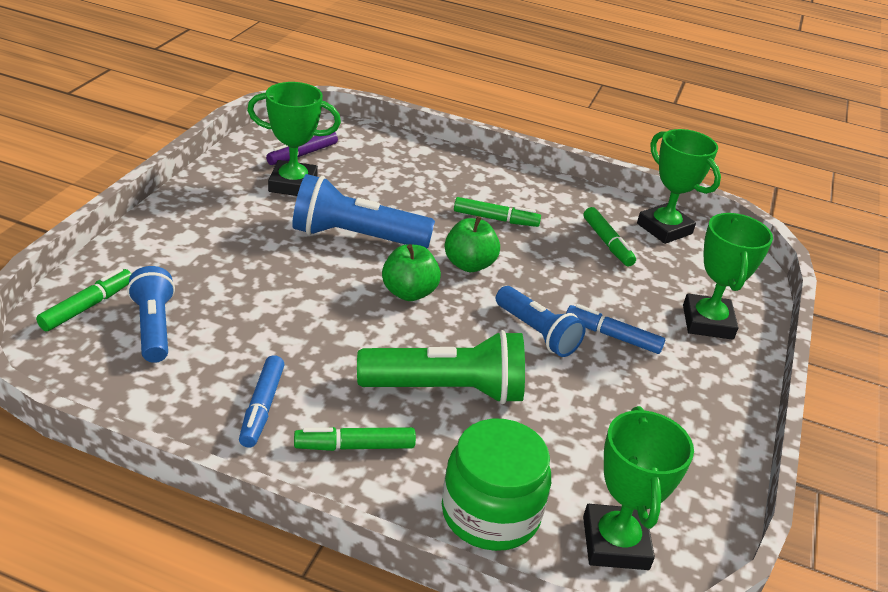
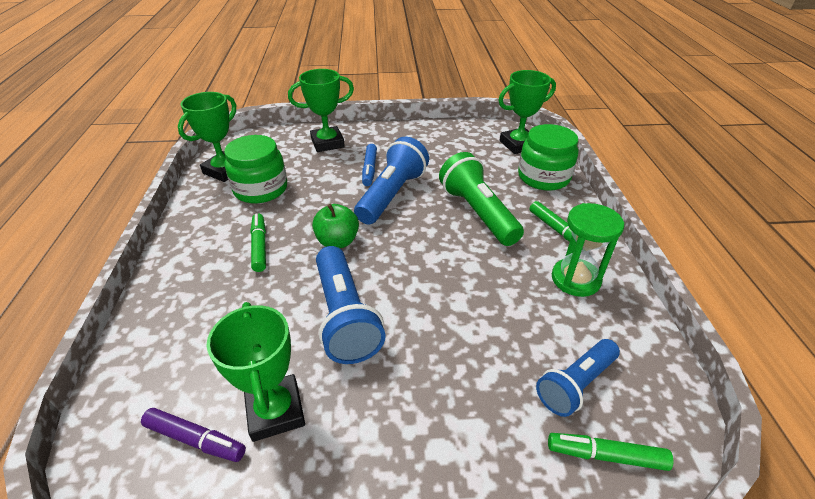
camera: 110 degrees left, 5 degrees up
blue marker [239,355,285,448] -> green hourglass [552,203,624,297]
green apple [382,244,441,301] -> none
blue flashlight [496,286,586,357] -> blue flashlight [354,137,429,224], size x1.52
green marker [584,207,636,266] -> green jar [224,135,287,203]

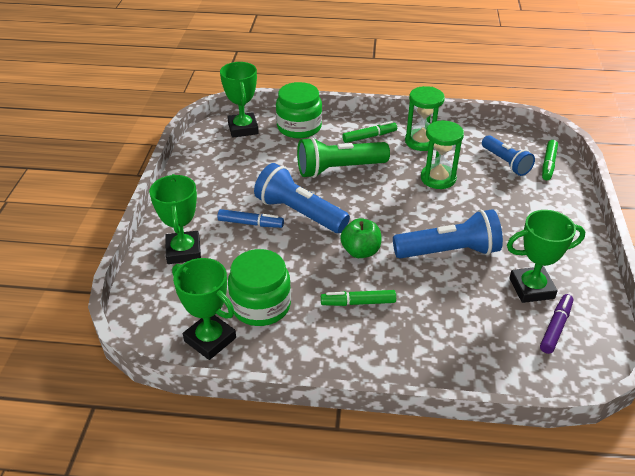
camera: 80 degrees left, 0 degrees up
none -> green hourglass [421,120,464,189]

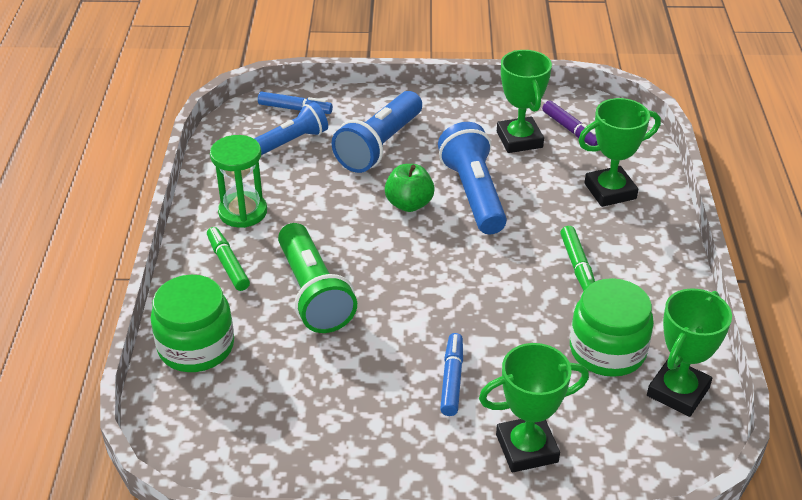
camera: 95 degrees left, 0 degrees up
green trophy [220,62,259,138] -> green trophy moved to [578,98,661,207]
blue flashlight [254,163,350,233] -> blue flashlight moved to [332,91,422,173]
green apple [340,218,381,258] -> green apple moved to [385,164,435,212]
green hourglass [421,120,464,189] -> none
purple marker [540,294,573,354] -> purple marker turned 150 degrees counterclockwise [542,101,598,146]
green marker [542,140,558,180] -> blue marker [258,92,333,114]

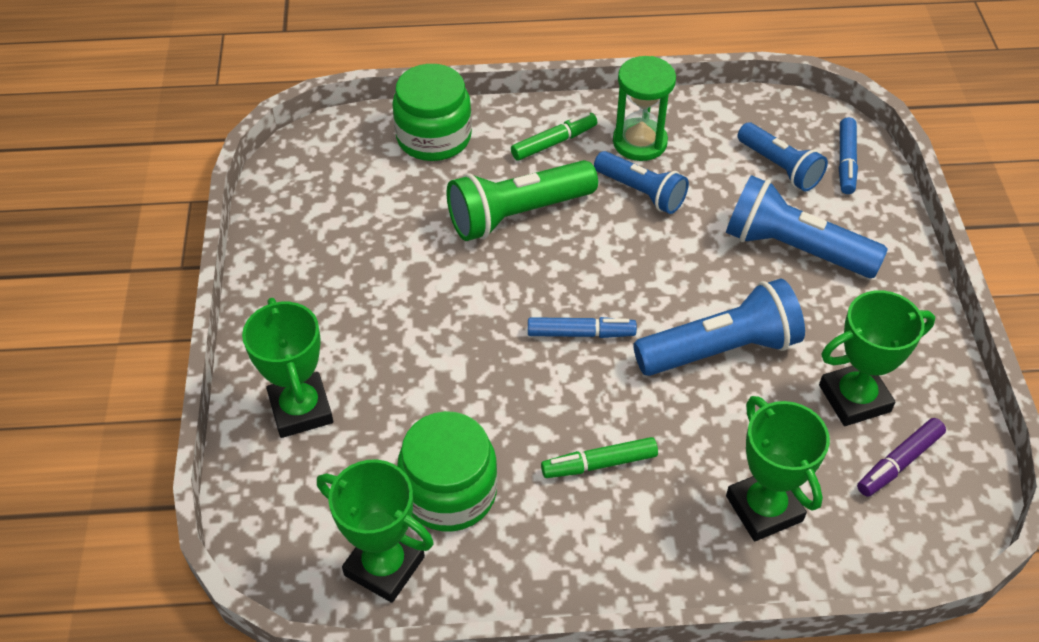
camera: 85 degrees right, 10 degrees up
green apple [385,164,435,212] -> none
blue marker [440,333,463,416] -> blue marker moved to [528,317,637,338]
none -> blue flashlight [594,151,689,214]

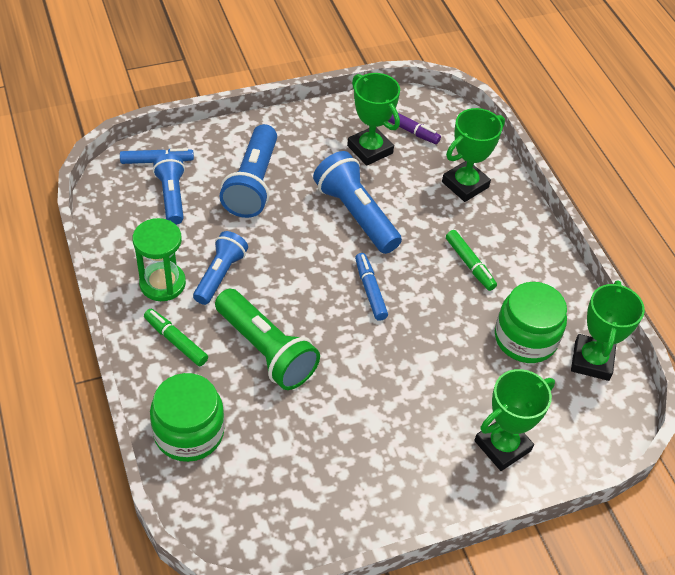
camera: 110 degrees left, 0 degrees up
blue flashlight [738,123,828,191] -> blue flashlight turned 45 degrees counterclockwise [153,154,185,225]

